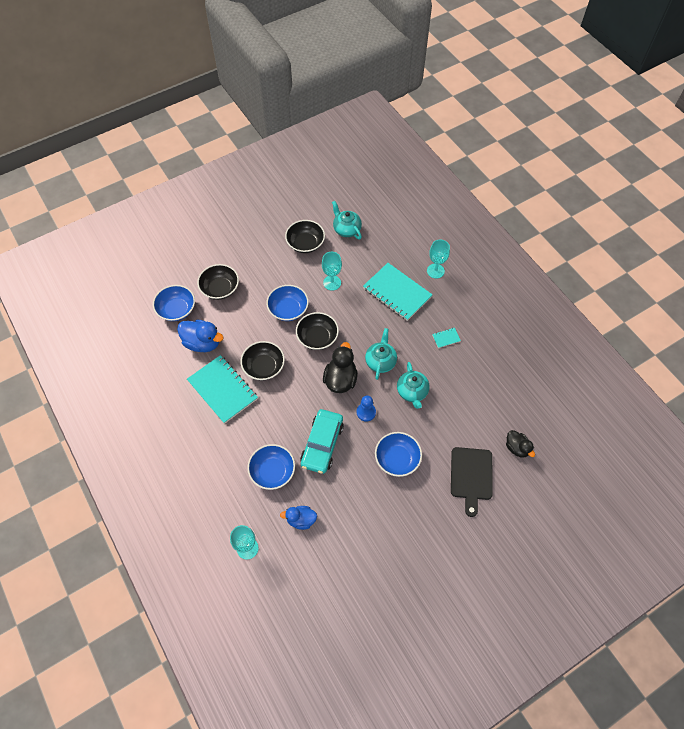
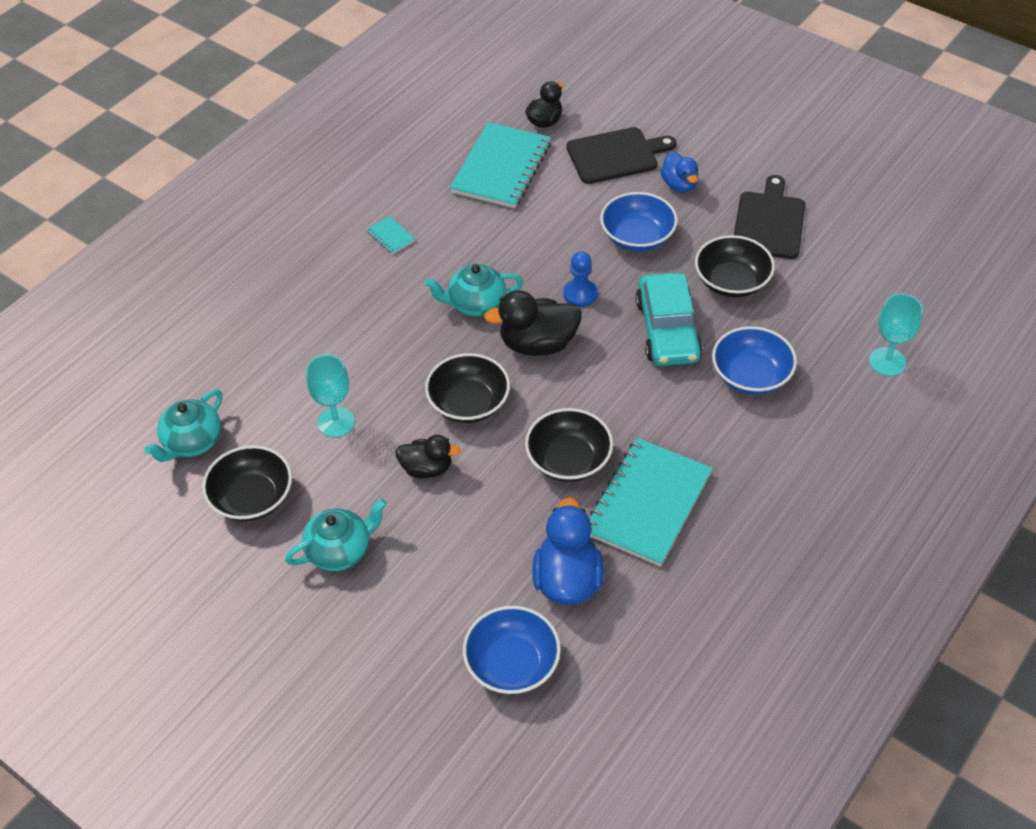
camera: 110 degrees left, 10 degrees down
black bowl [197,264,239,300] -> black bowl moved to [695,235,775,298]
blue bowl [266,285,309,321] -> black duck [395,435,460,478]
blue duck [280,506,317,530] -> blue duck moved to [660,151,699,193]
turquoise car [300,409,344,474] -> turquoise car turned 90 degrees clockwise [636,273,703,366]
turquoise notebook [363,263,433,321] -> turquoise notebook moved to [450,122,551,208]
turquoise teapot [397,362,430,409] -> turquoise teapot moved to [285,499,387,571]
turquoise goblet [427,239,450,279] -> none
none -> black cutting board [734,175,805,259]

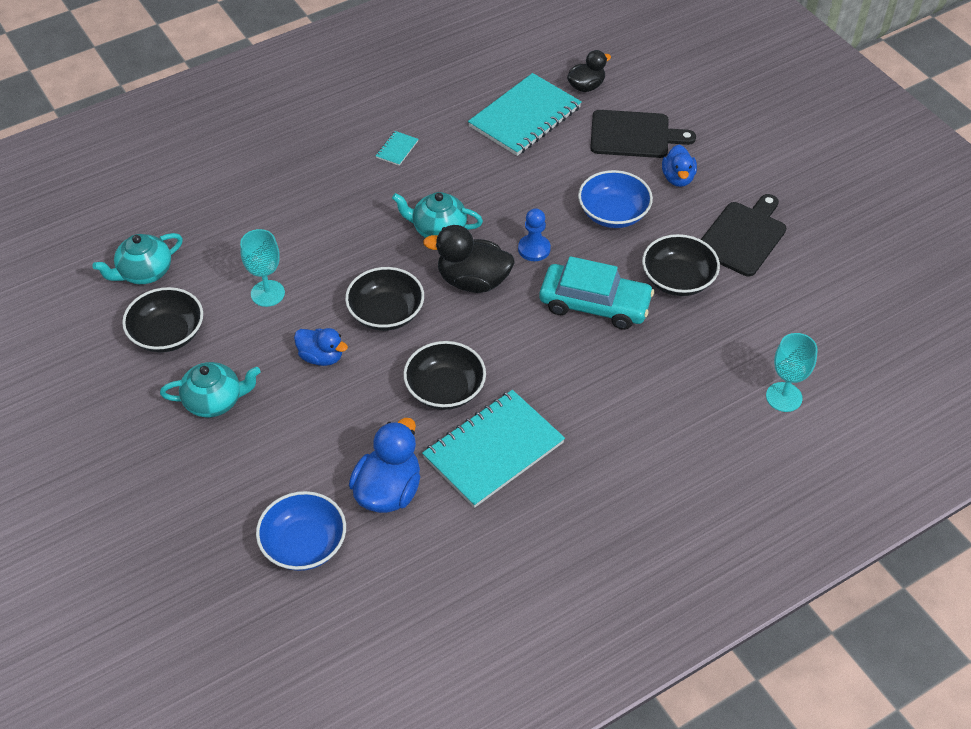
camera: 20 degrees right, 0 degrees up
turquoise notebook [366,216,415,254] -> turquoise notebook turned 45 degrees clockwise [376,131,418,166]
black duck [395,435,460,478] -> blue duck [294,328,348,366]
turquoise car [636,273,703,366] -> turquoise car turned 90 degrees counterclockwise [540,256,654,330]
blue bowl [712,326,797,395] -> none

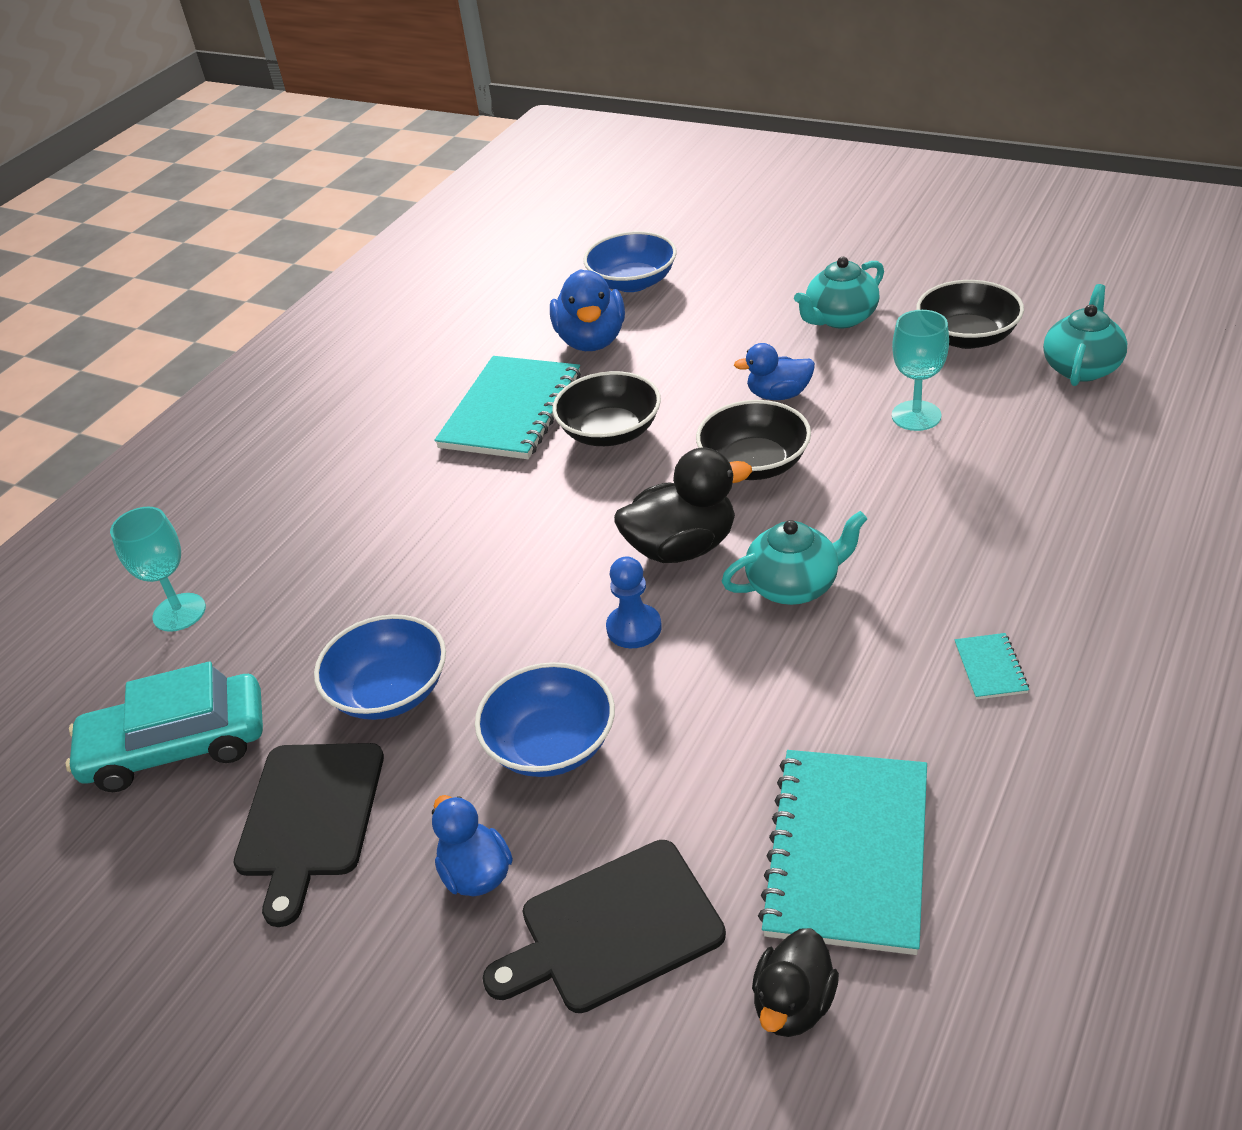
camera: 155 degrees right, 10 degrees down
turquoise car [540,256,654,330] -> turquoise car moved to [65,661,263,792]
black bowl [642,234,720,296] -> blue bowl [314,614,446,720]

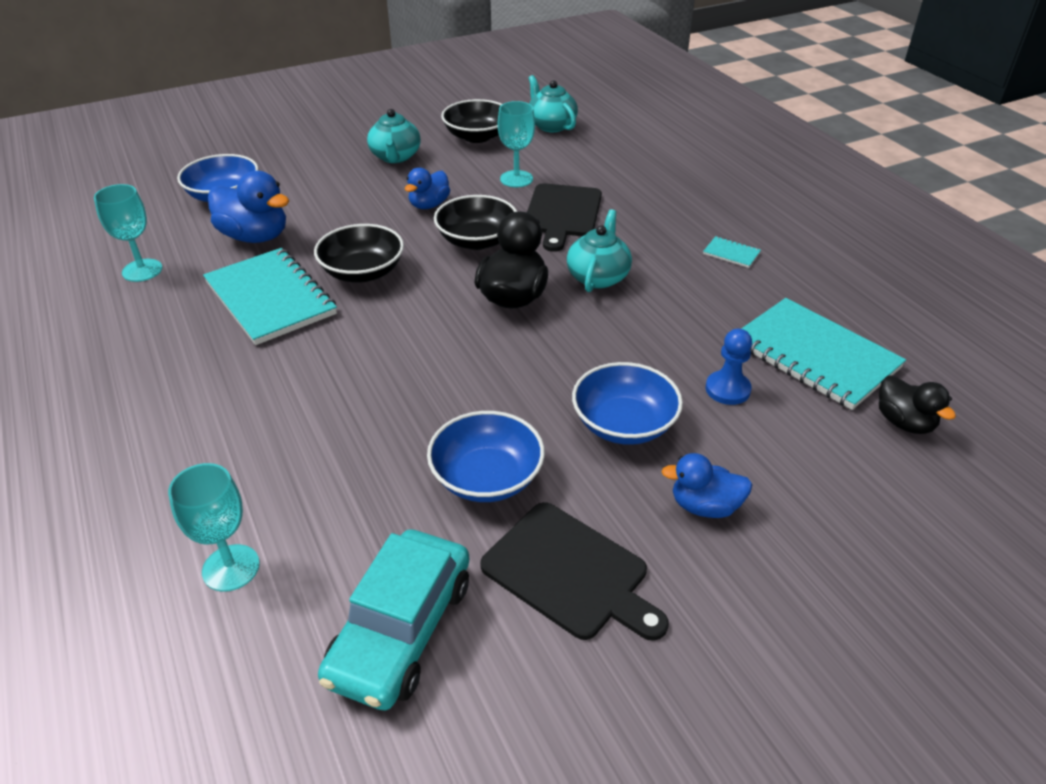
camera: 60 degrees left, 0 degrees up
black cutting board [483,840,726,1013] -> black cutting board moved to [527,183,602,252]
blue pawn [606,556,662,648] -> blue pawn moved to [706,329,752,405]
none -> turquoise goblet [94,184,163,282]

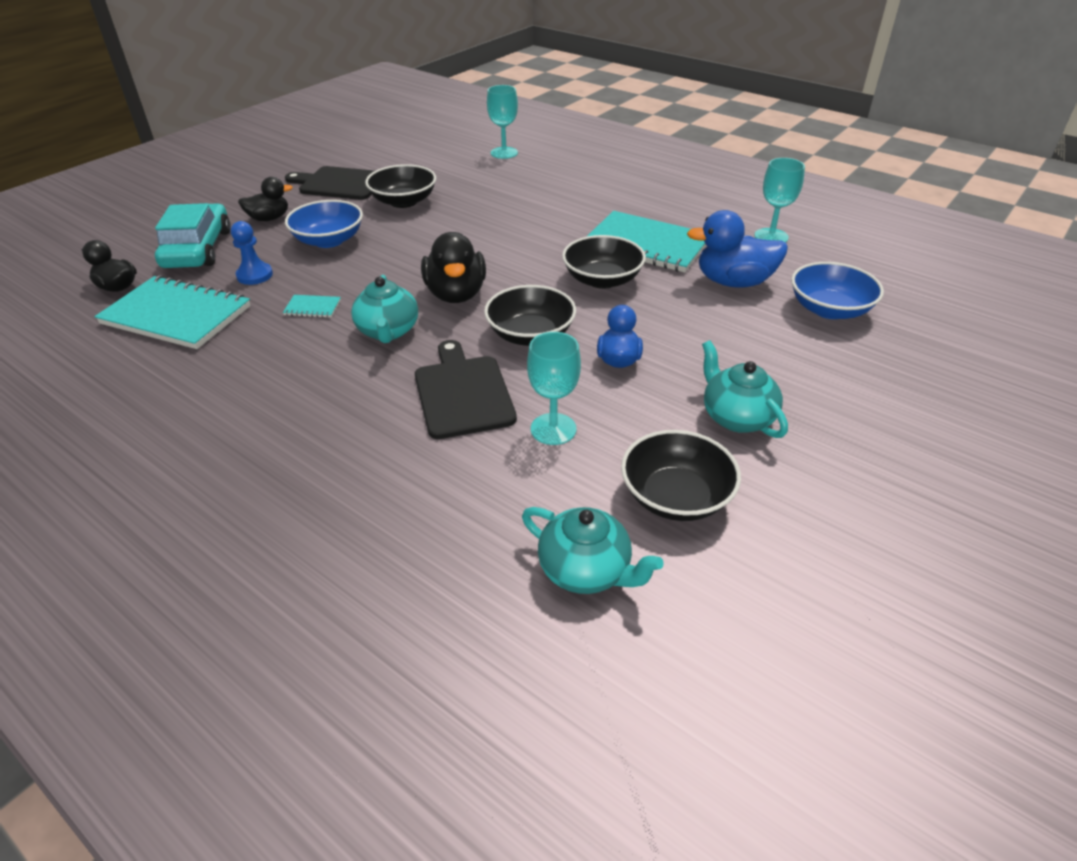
camera: 155 degrees right, 0 degrees up
turquoise car [318,529,469,710] -> turquoise car moved to [155,203,231,268]
blue bowl [427,411,545,502] -> black bowl [365,164,436,208]
blue duck [661,453,752,518] -> black duck [238,177,293,221]
turquoise notebook [703,236,761,268] -> turquoise notebook moved to [283,295,341,318]

